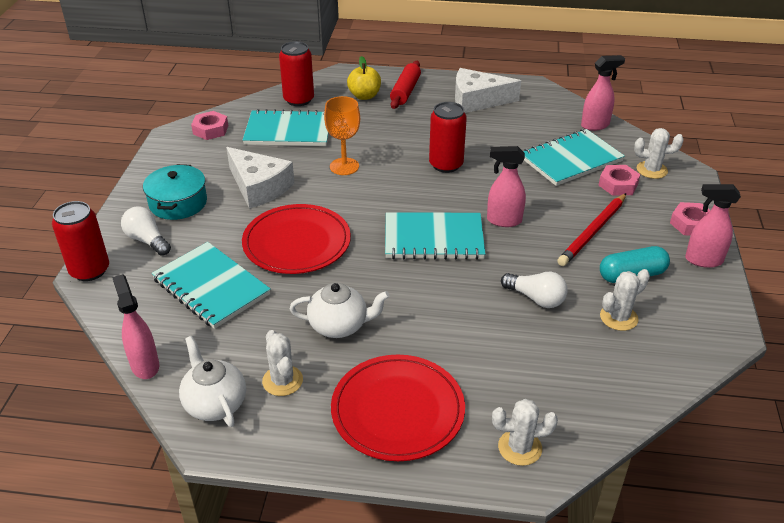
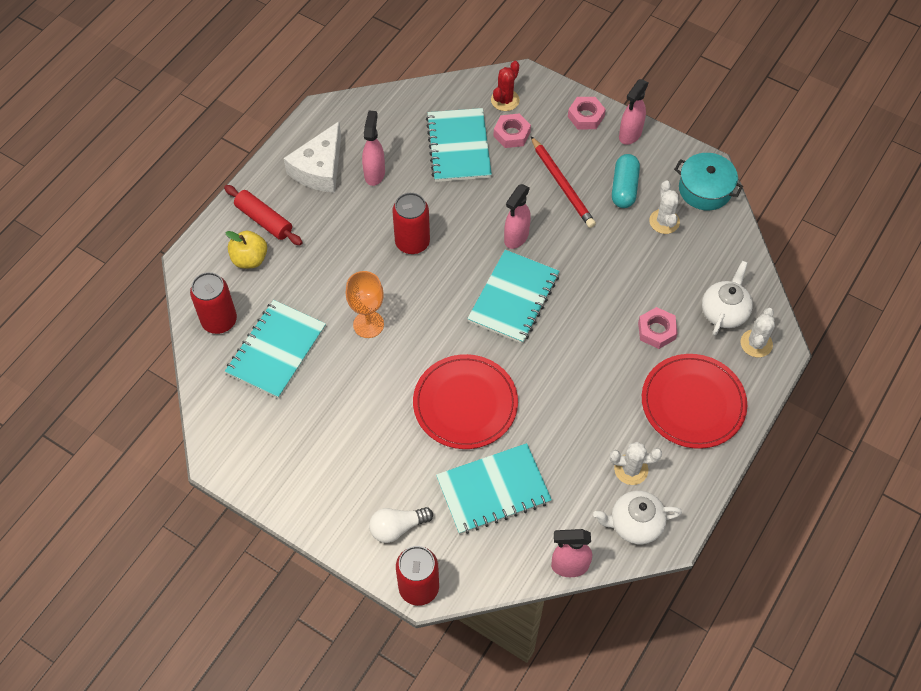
camera: 65 degrees left, 20 degrees up
turquoise pot [143,164,207,220] -> turquoise pot moved to [674,153,743,210]
pink nut [191,111,228,140] -> pink nut moved to [638,307,678,349]
white cheese [226,147,294,209] -> none
white teapot [290,283,390,338] -> white teapot moved to [702,261,753,335]
white light bulb [501,272,567,308] -> none
pink spray bottle [581,55,625,131] -> pink spray bottle moved to [362,110,385,186]
white cactus [634,128,684,179] -> red cactus [491,61,520,111]

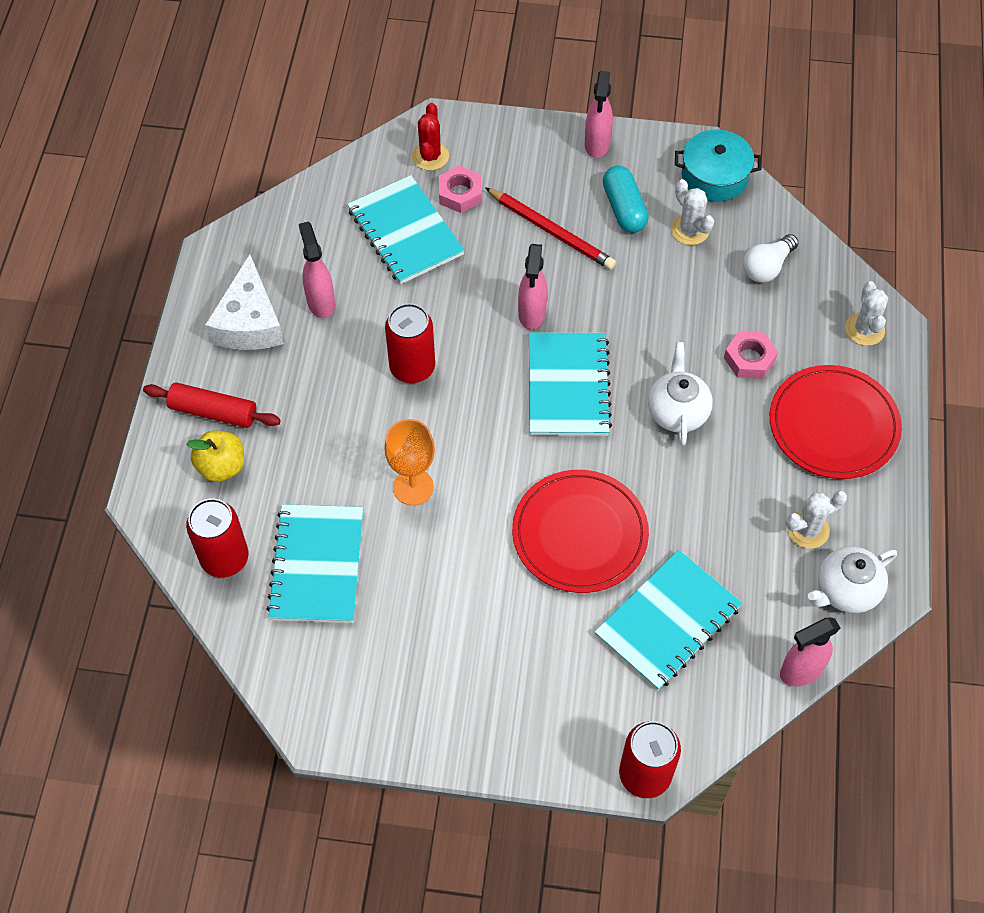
camera: 25 degrees left, 0 degrees up
white light bulb [369,507,433,543] -> white light bulb moved to [743,234,799,283]
pink nut [568,97,606,129] -> none
white teapot [702,261,753,335] -> white teapot moved to [648,342,713,446]

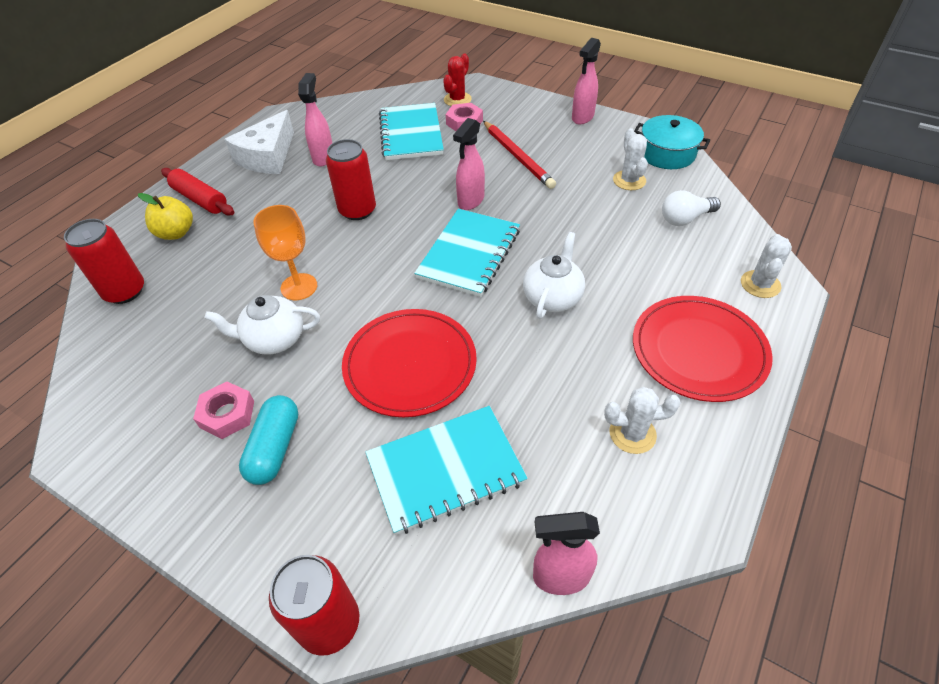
camera: 25 degrees right, 10 degrees down
turquoise notebook [266,504,363,623] -> none
turquoise capsule [603,166,649,233] -> turquoise capsule moved to [239,395,298,485]
pink nut [724,331,778,379] -> pink nut moved to [193,382,254,439]
white teapot [807,546,897,613] -> white teapot moved to [204,295,320,355]

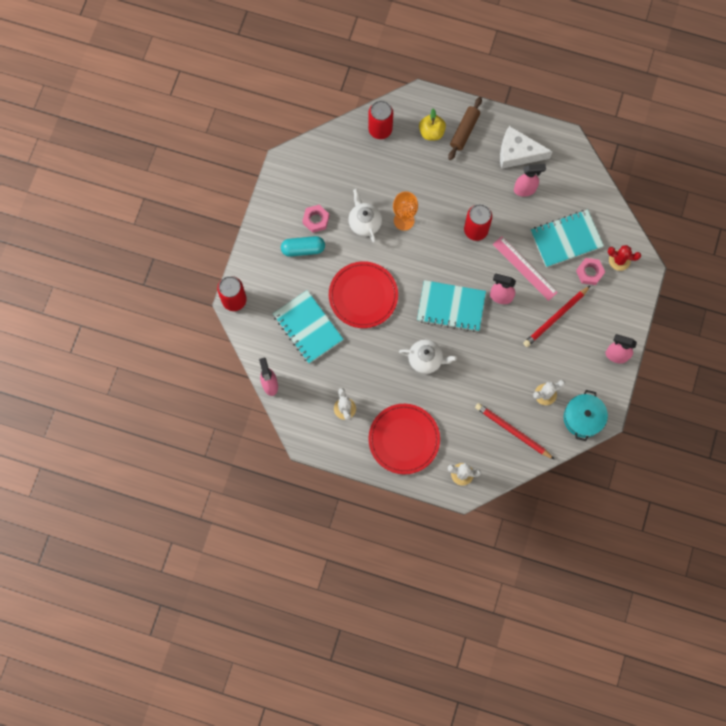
camera: 75 degrees right, 25 degrees up
red rolling pin [161,168,234,216] -> brown rolling pin [448,97,482,160]
white light bulb [662,190,721,226] -> red pencil [475,403,555,460]
none -> pink ruler [493,236,558,301]

